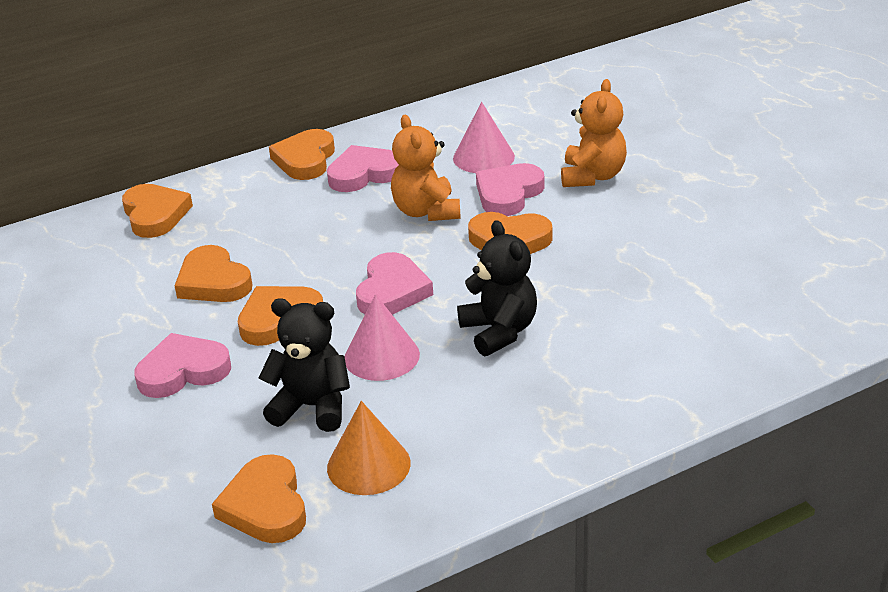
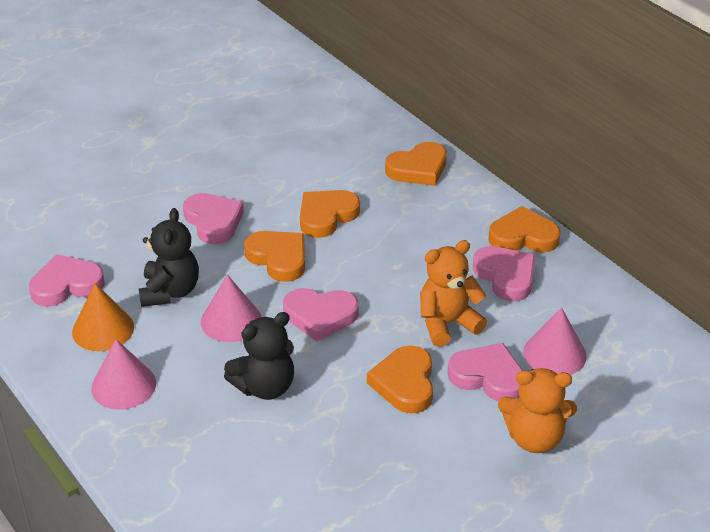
camera: 80 degrees right, 5 degrees up
orange heart [212,454,306,543] -> pink heart [29,254,105,307]
none -> pink cone [91,339,156,410]

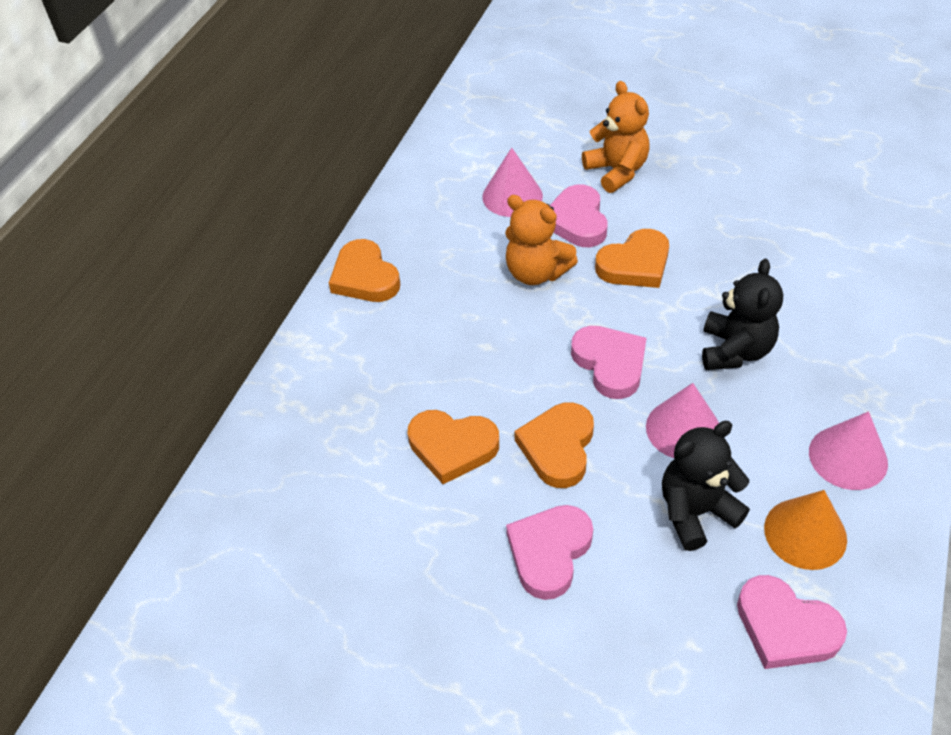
camera: 120 degrees left, 10 degrees up
black teddy bear [224,312,294,400] -> black teddy bear turned 75 degrees clockwise [702,259,783,370]
orange heart [385,142,447,186] -> none
pink heart [473,246,535,301] -> none

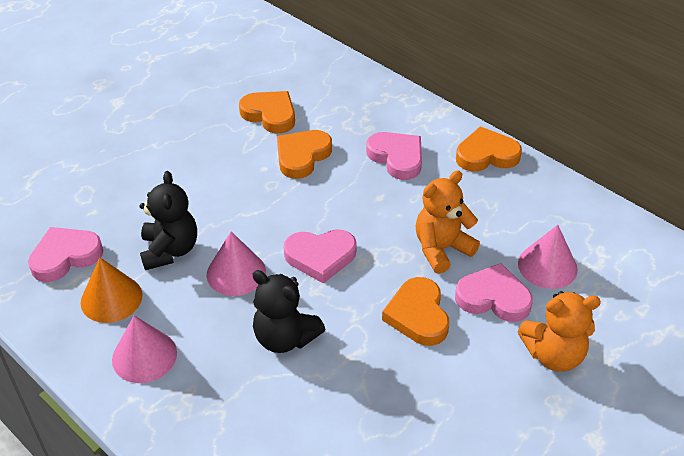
camera: 110 degrees right, 5 degrees down
pink heart [506,505,593,600] -> pink heart moved to [366,132,422,180]
orange heart [515,403,594,488] -> orange heart moved to [239,91,295,134]

